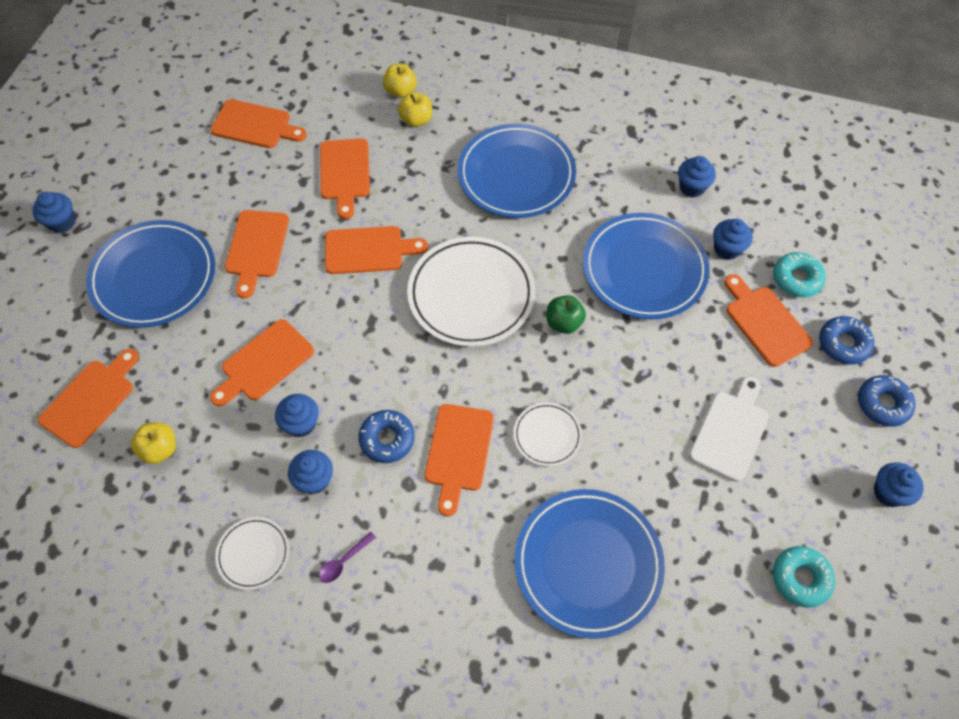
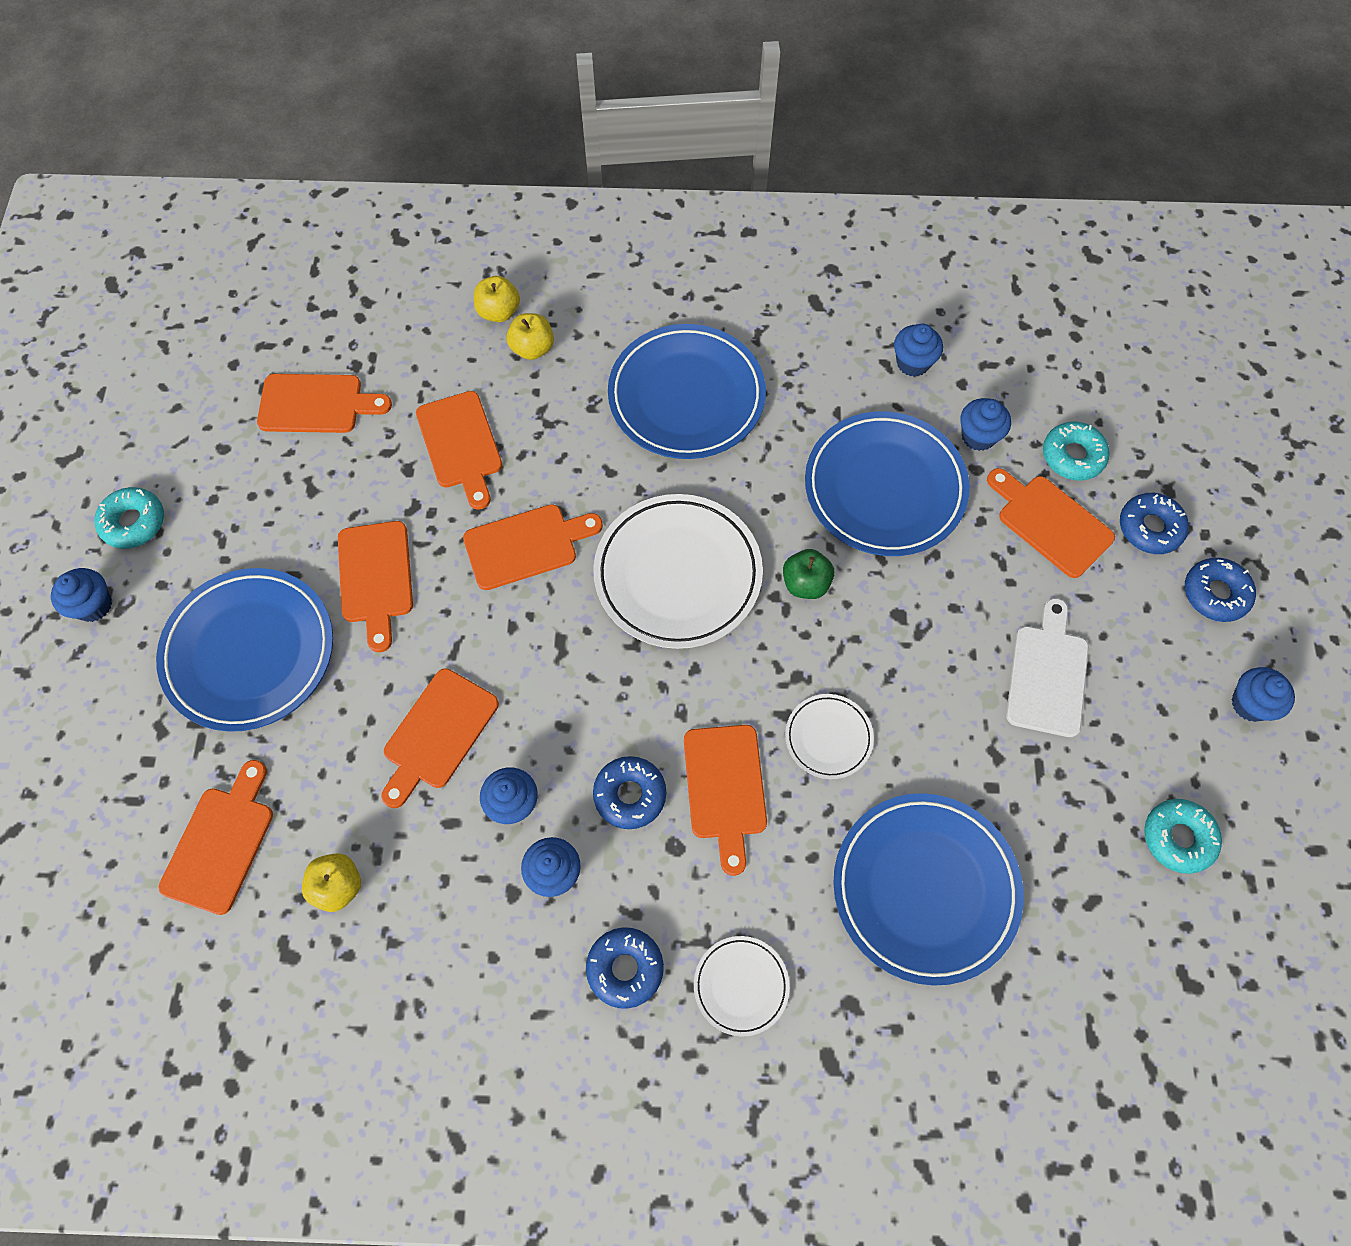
camera: 15 degrees left, 5 degrees up
white plate [215,517,289,590] -> white plate moved to [694,936,790,1036]
purple spoon [319,532,376,583] -> blue donut [586,927,664,1009]
none -> turquoise donut [95,487,164,549]

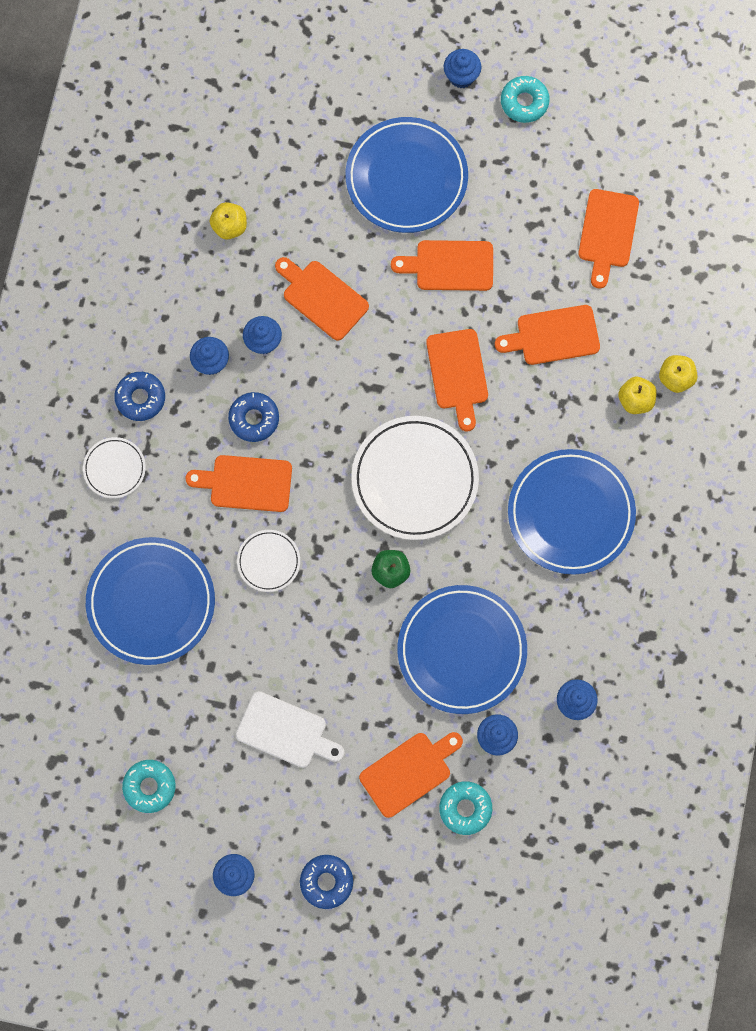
camera: 100 degrees right, 10 degrees up
orange cutting board [159,760,273,915] -> none
blue donut [1120,493,1189,554] -> none

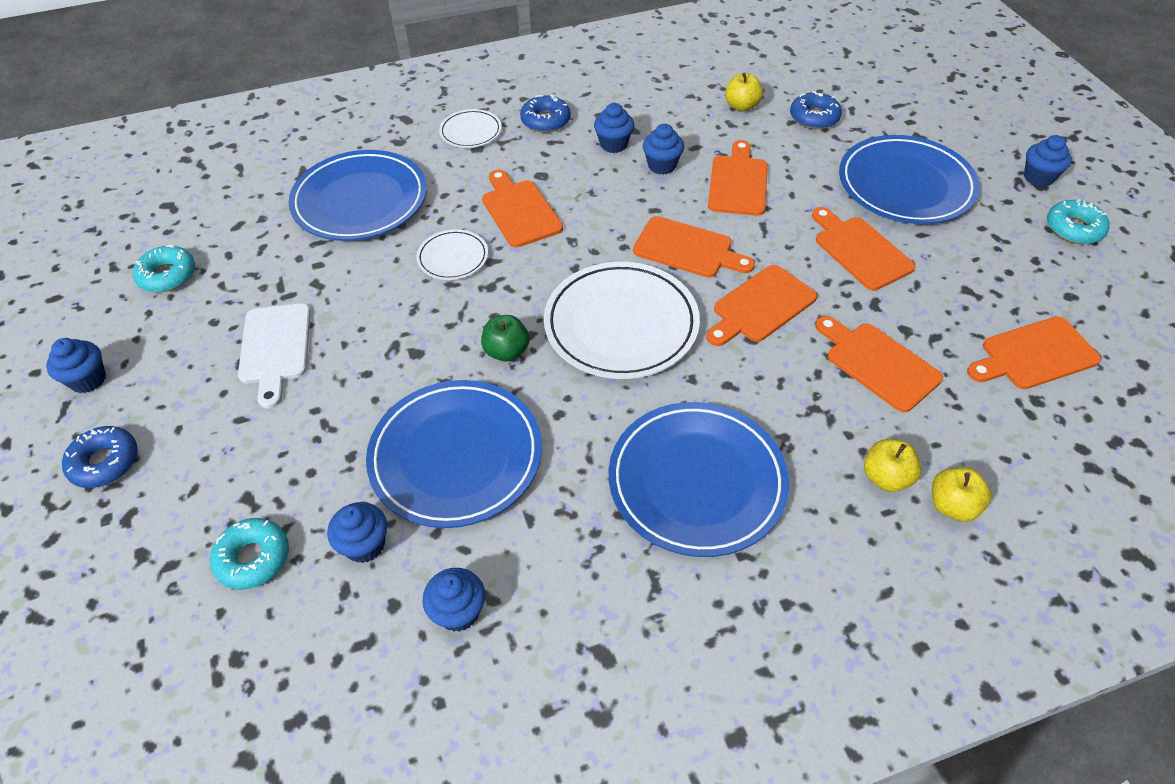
camera: 60 degrees right, 25 degrees down
blue donut [228,392,279,442] -> blue donut moved to [790,91,842,129]
orange cutting board [359,732,463,818] -> orange cutting board moved to [633,216,755,278]

